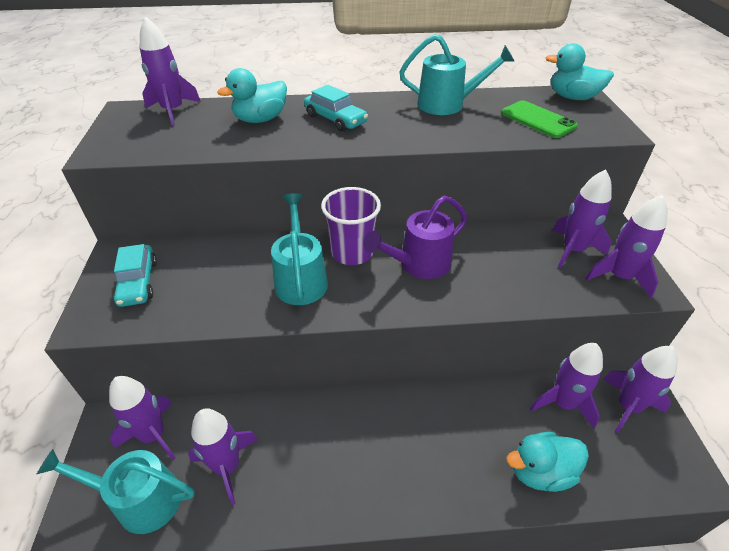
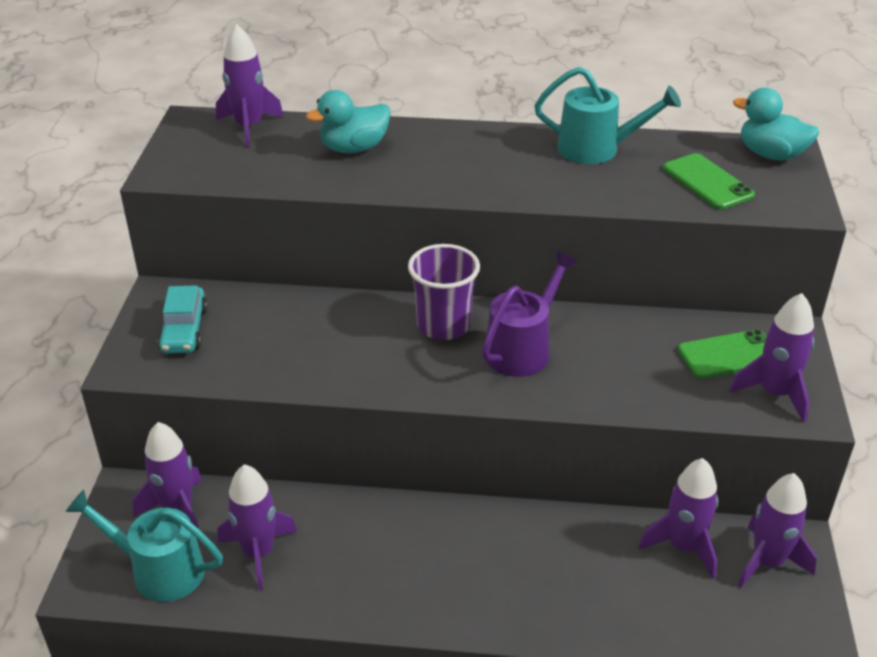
camera: 10 degrees right, 5 degrees down
turquoise watering can [271,193,328,305] -> none
turquoise car [304,85,368,131] -> none
purple watering can [363,196,468,279] -> purple watering can turned 150 degrees clockwise [482,251,578,377]
turquoise duck [506,432,589,492] -> none
purple rocket [552,170,612,268] -> green phone [678,329,767,379]

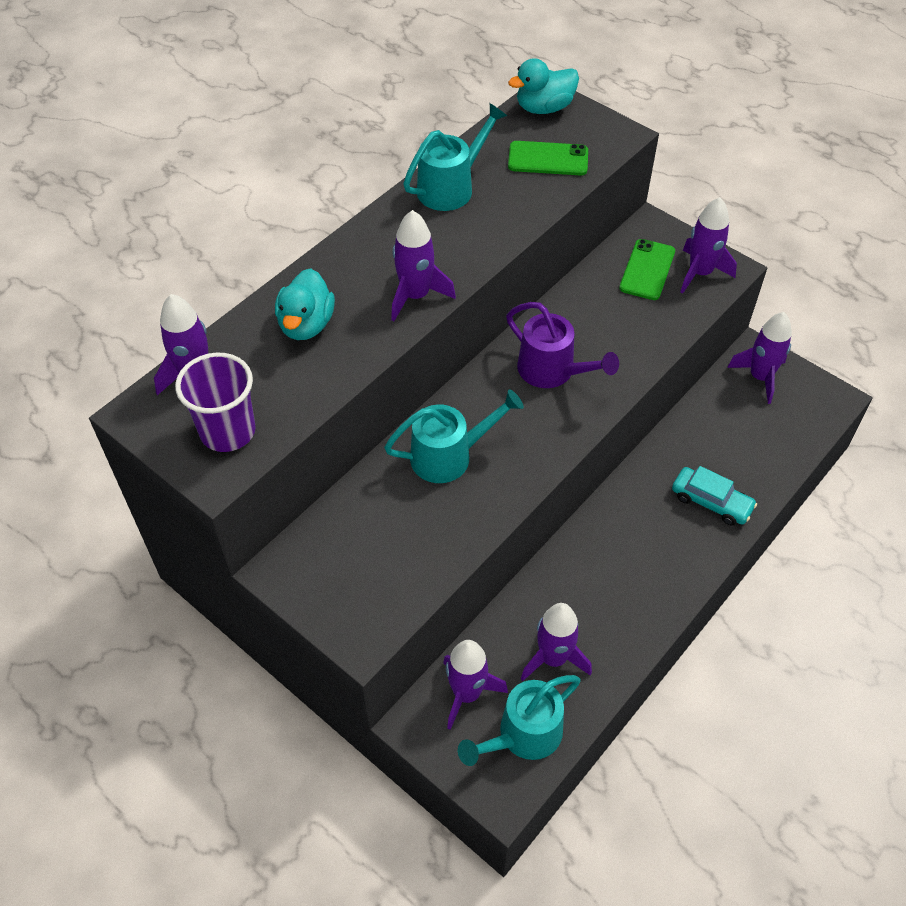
camera: 55 degrees left, 15 degrees up
turquoise car [158,285,208,354] -> turquoise car moved to [672,466,757,525]
purple cup [408,244,480,340] -> purple cup moved to [175,353,256,452]
purple watering can [482,251,578,377] -> purple watering can turned 150 degrees clockwise [506,302,619,388]
purple rocket [638,458,718,579] -> purple rocket moved to [391,210,456,321]
none -> turquoise watering can [384,389,524,483]

